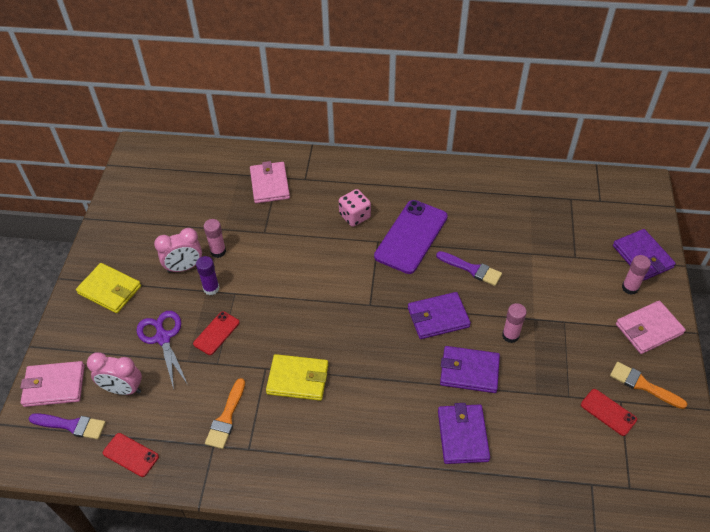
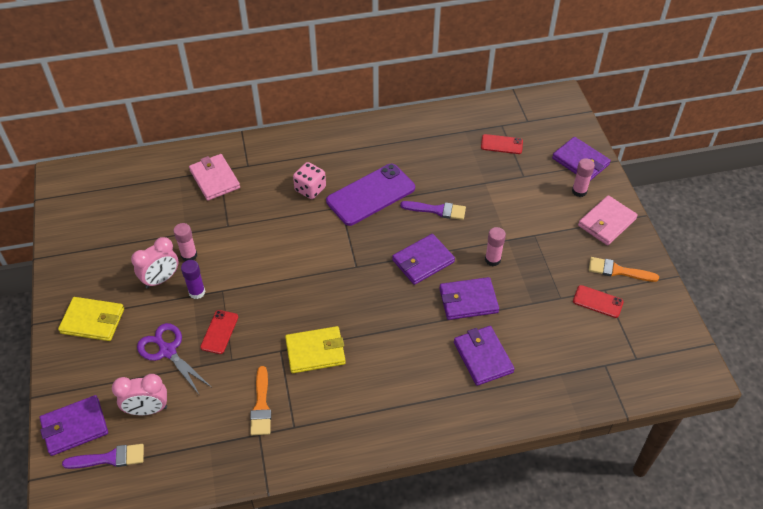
camera: 20 degrees left, 0 degrees up
pink wallet [20,361,85,407] -> purple wallet [40,395,108,456]
red phone [103,433,159,477] -> red phone moved to [481,134,523,154]
purple phone [374,200,448,274] -> purple phone turned 45 degrees clockwise [326,164,415,226]

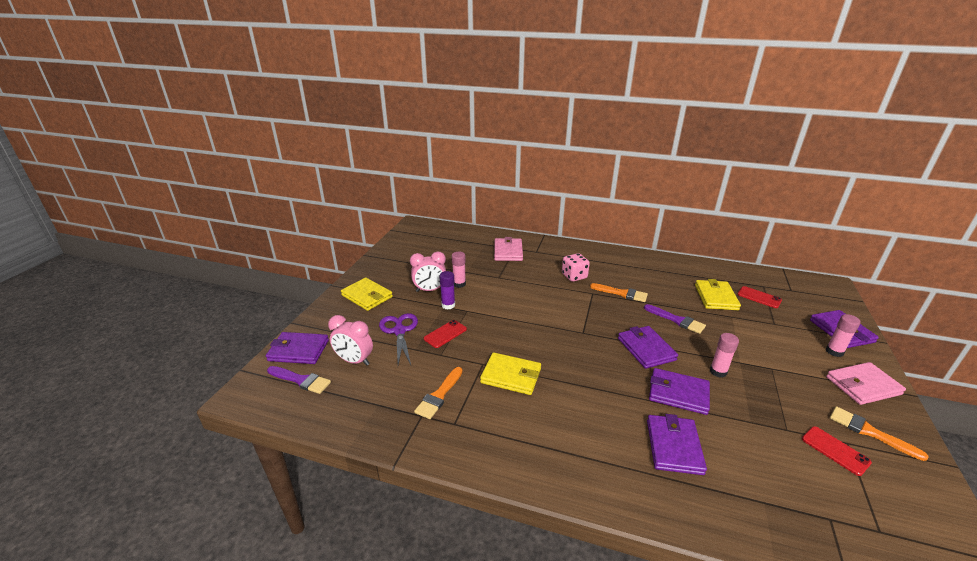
camera: 30 degrees right, 20 degrees down
purple phone [326,164,415,226] -> orange brush [590,283,648,302]
purple wallet [392,234,455,285] -> purple wallet turned 75 degrees clockwise [618,326,678,369]
none -> yellow wallet [695,279,741,310]

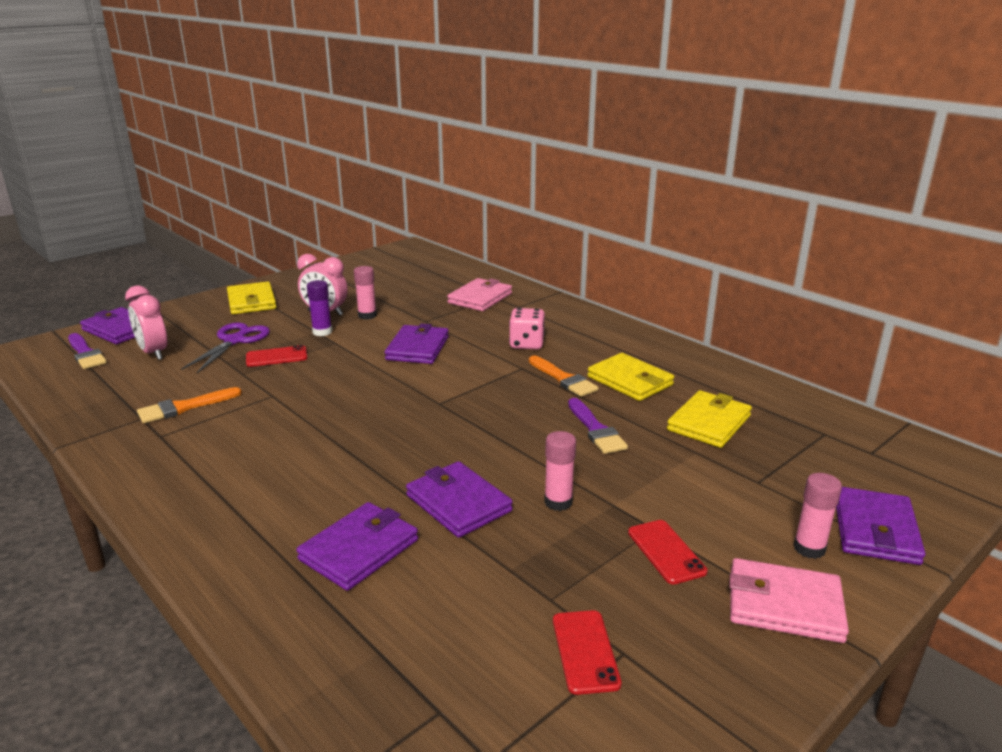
camera: 30 degrees right, 5 degrees down
yellow wallet [480,352,541,395] -> yellow wallet moved to [587,353,674,401]
purple wallet [618,326,678,369] -> purple wallet moved to [385,323,449,364]
red phone [737,286,782,308] -> red phone moved to [628,520,708,584]
orange brush [830,406,929,461] -> none

